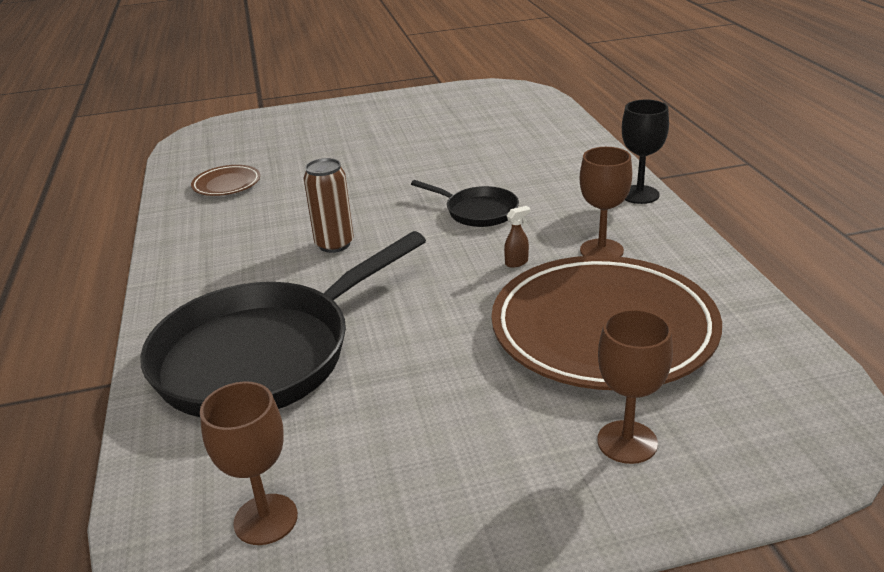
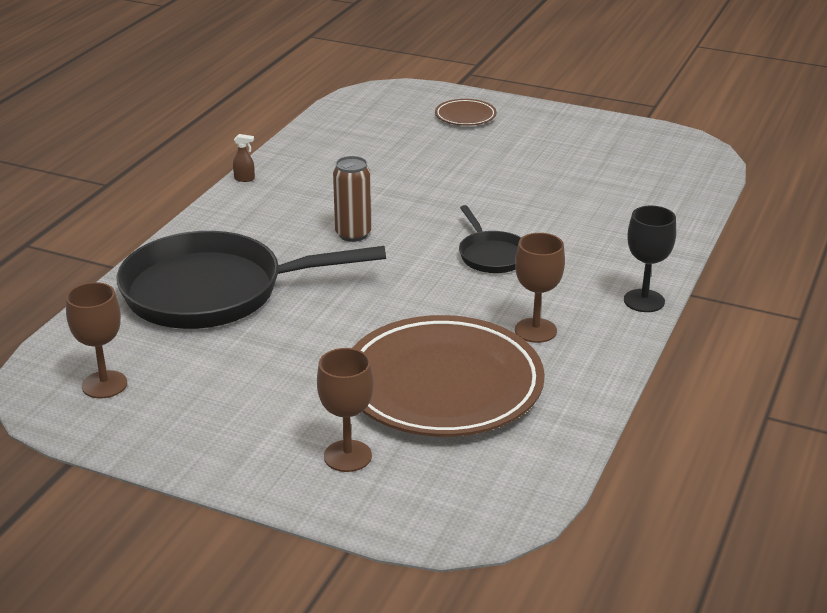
camera: 35 degrees right, 0 degrees up
brown plate [191,165,260,196] -> brown plate moved to [435,99,497,126]
brown spray bottle [504,206,530,268] -> brown spray bottle moved to [233,134,255,182]

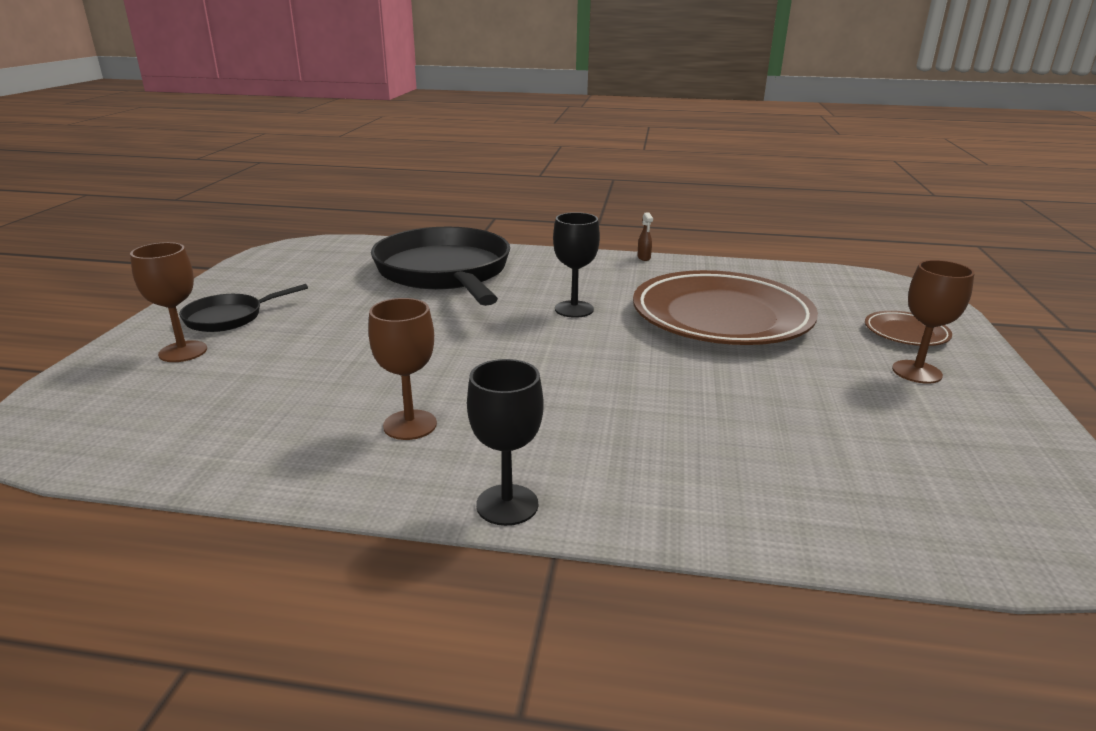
camera: 75 degrees right, 5 degrees down
brown goblet [66,282,127,398] -> brown goblet moved to [892,260,974,384]
brown can [333,156,372,242] -> black goblet [553,212,600,318]
brown plate [353,315,545,437] -> brown plate moved to [633,270,818,345]
black pan [459,205,521,273] -> black pan moved to [179,284,308,332]

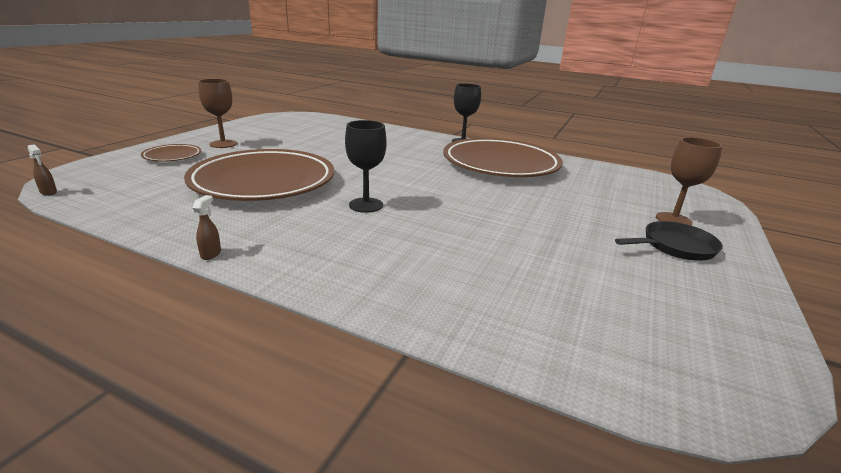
camera: 165 degrees left, 0 degrees up
brown goblet [368,298,437,440] -> brown plate [443,138,563,177]
black pan [371,227,510,306] -> none
none -> brown spray bottle [28,144,57,195]

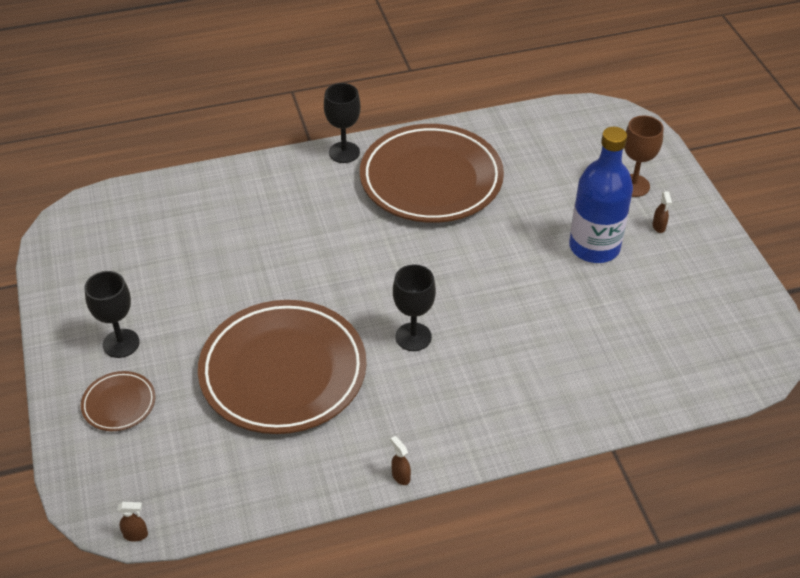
camera: 40 degrees left, 20 degrees up
brown goblet [198,79,237,148] -> black goblet [85,271,140,358]
black pan [615,221,723,260] -> brown spray bottle [652,191,672,233]
none -> blue bottle [569,127,633,263]

